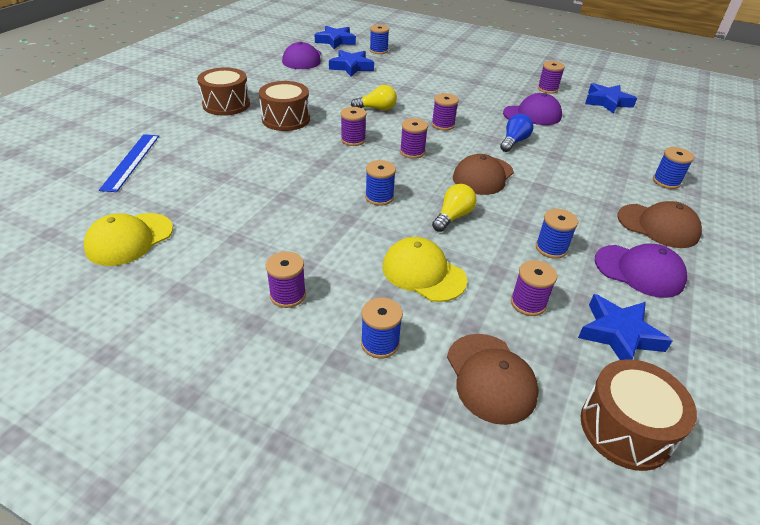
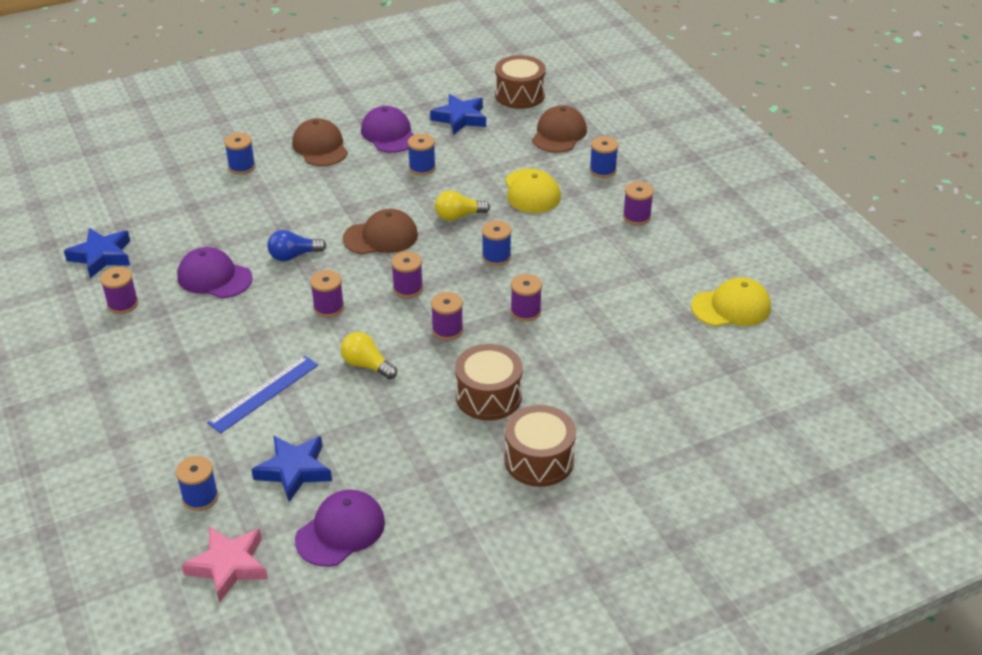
camera: 140 degrees left, 0 degrees up
blue ruler [99,134,159,192] -> blue ruler moved to [207,356,318,433]
blue star [315,26,356,49] -> pink star [182,527,268,603]
purple spool [511,260,557,316] -> purple spool moved to [510,274,542,322]

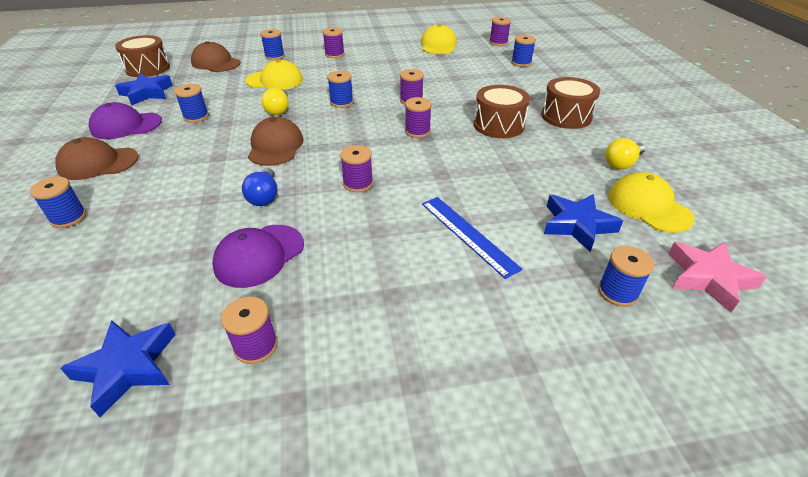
camera: 75 degrees left, 0 degrees up
purple cap [295,490,385,567] -> yellow cap [609,172,695,233]
yellow light bulb [341,332,397,379] -> yellow light bulb moved to [605,138,645,170]
purple spool [391,251,423,298] -> purple spool moved to [489,17,511,46]
none -> blue spool [511,35,536,67]

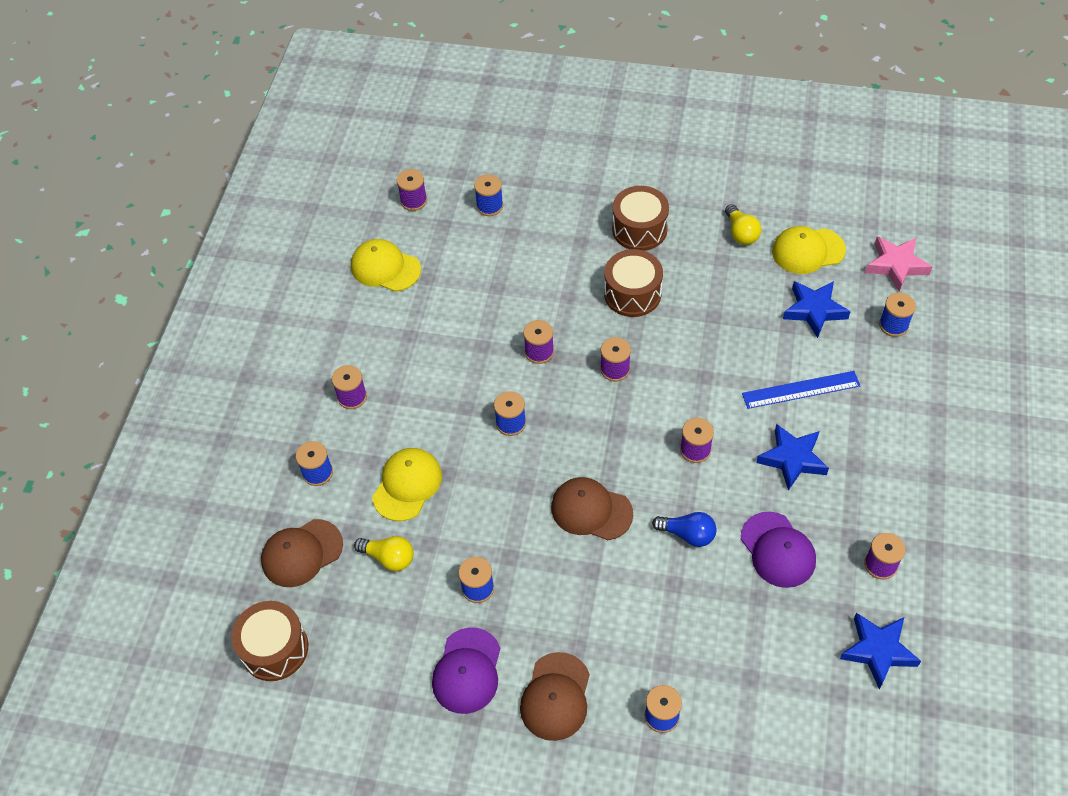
camera: 65 degrees left, 15 degrees up
blue star [115,74,173,105] -> blue star moved to [756,424,829,491]
yellow light bulb [261,88,289,115] -> yellow light bulb moved to [354,536,414,571]

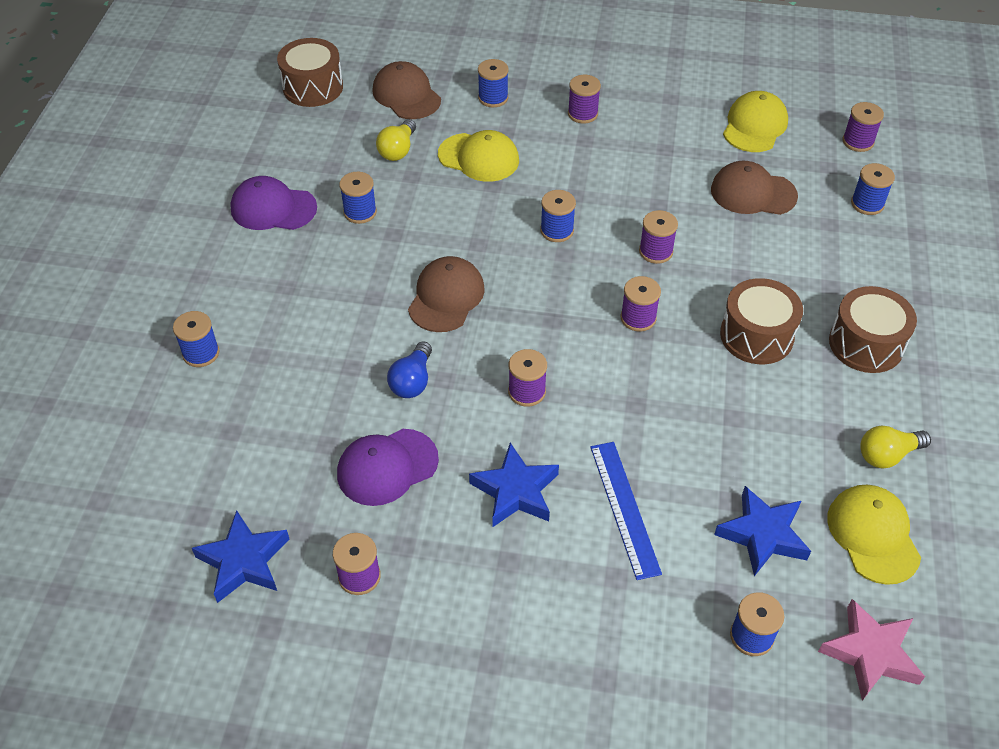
camera: 85 degrees right, 5 degrees down
brown cap [520,652,590,741] -> brown cap moved to [711,161,798,215]

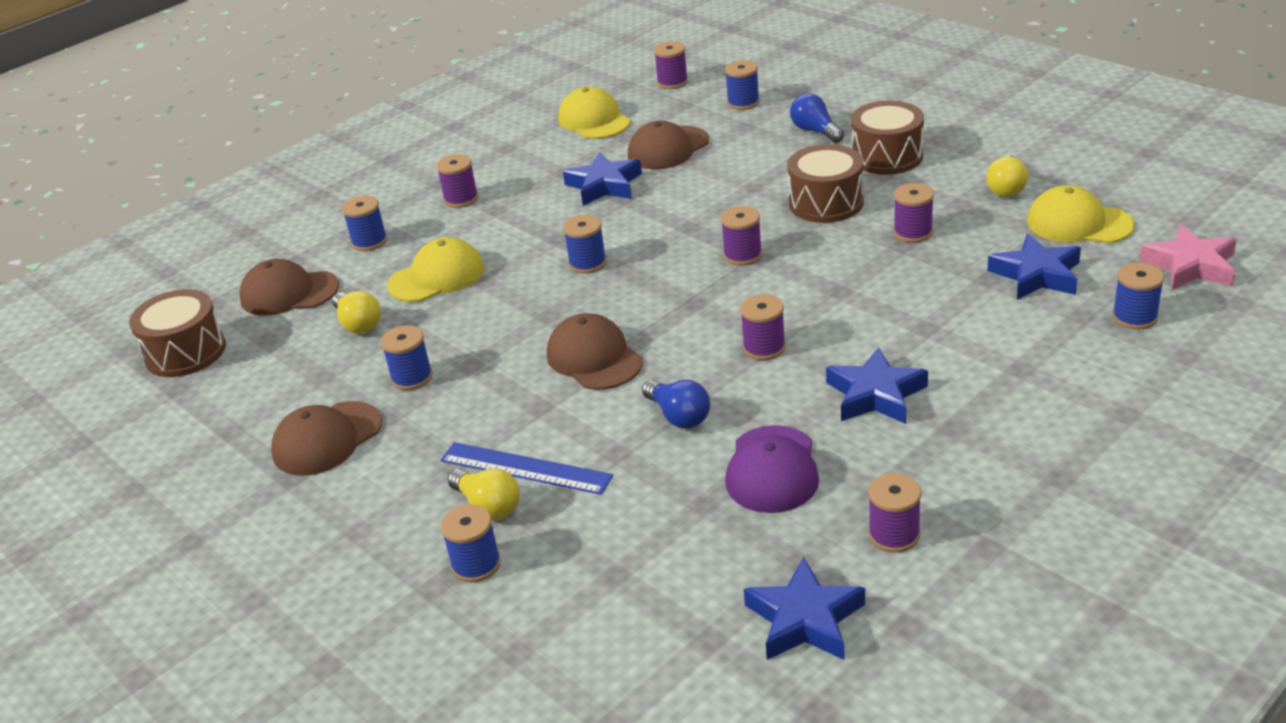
camera: 50 degrees left, 15 degrees down
purple cap [230,176,317,230] -> brown cap [271,401,382,476]
blue ruler [590,442,662,580] -> blue ruler moved to [441,442,613,495]
purple spool [639,210,678,264] -> purple spool moved to [894,183,934,243]
none -> yellow light bulb [448,468,520,520]
none -> blue star [563,152,642,206]
none -> blue light bulb [790,93,844,143]

